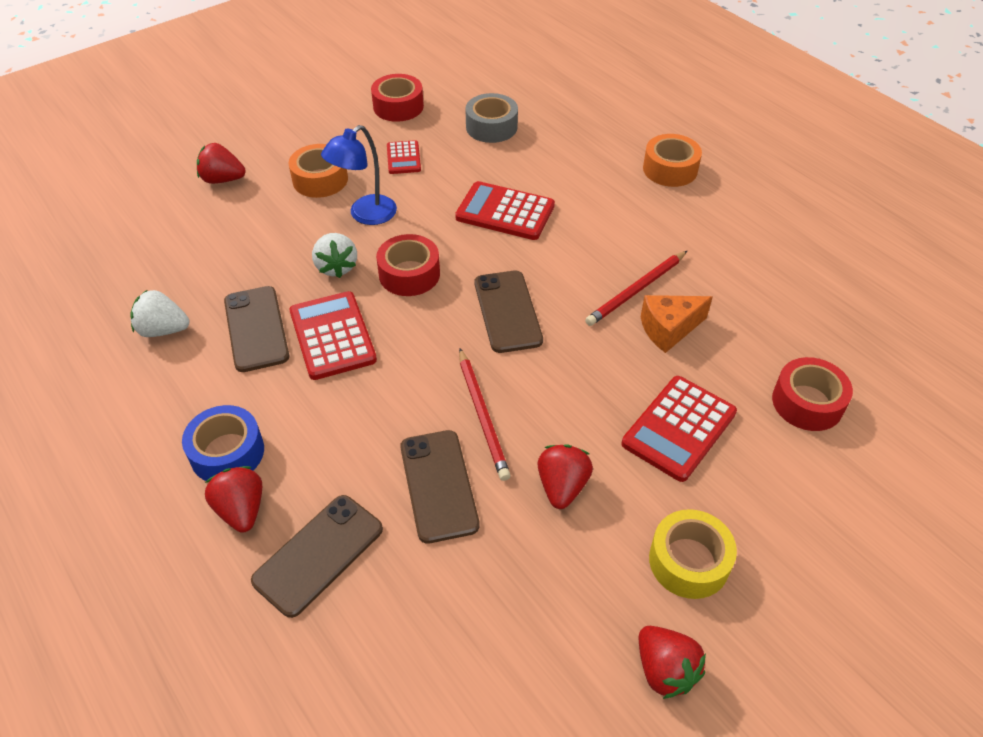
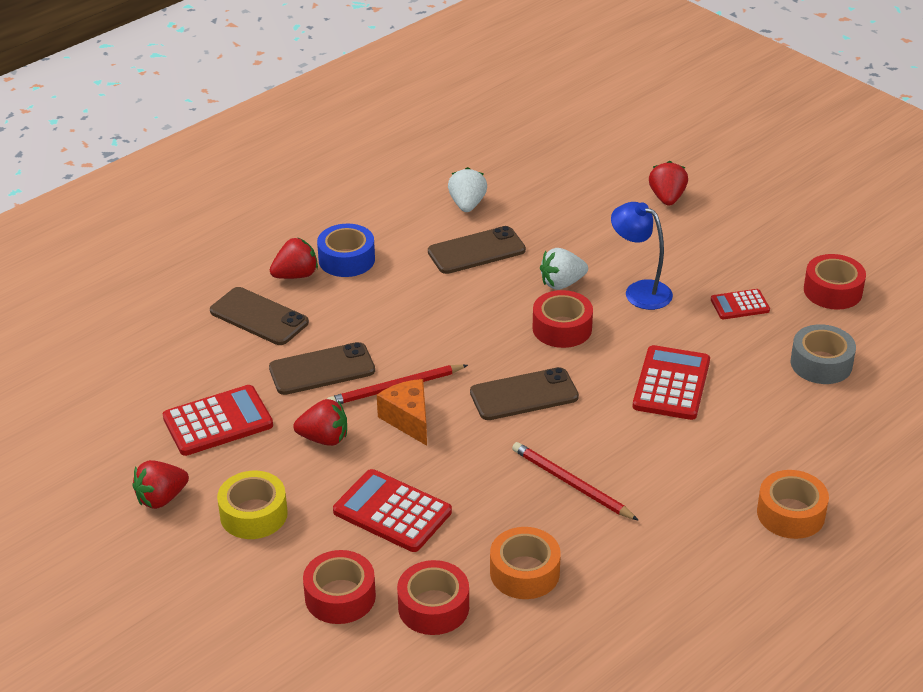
camera: 85 degrees right, 10 degrees down
orange tape [288,144,348,198] -> orange tape moved to [490,527,561,599]
red calculator [289,291,377,380] -> red calculator moved to [163,385,273,456]
orange cheese [641,295,713,353] -> orange cheese moved to [377,379,427,446]
none -> red tape [303,550,376,624]

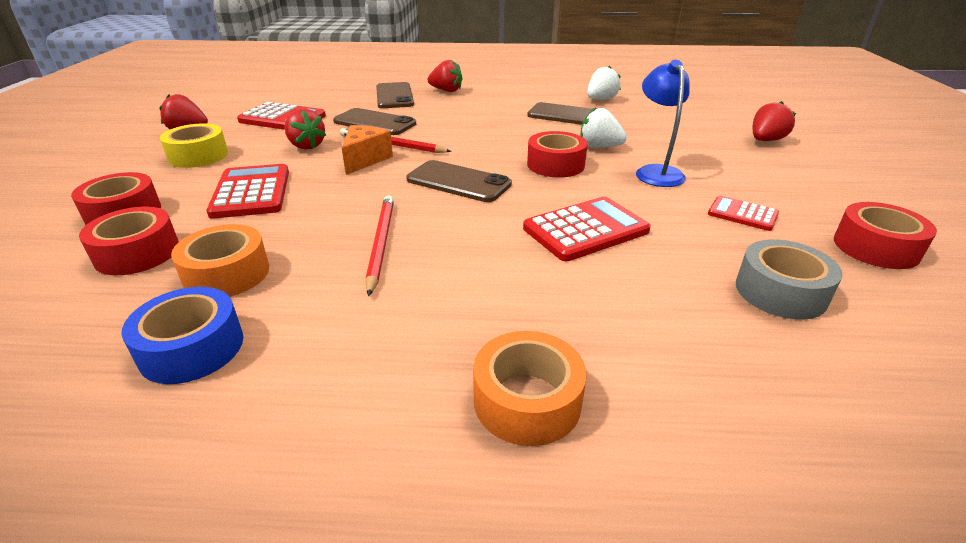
camera: 45 degrees right, 5 degrees down
blue tape [317,224,375,277] -> blue tape moved to [121,287,243,384]

